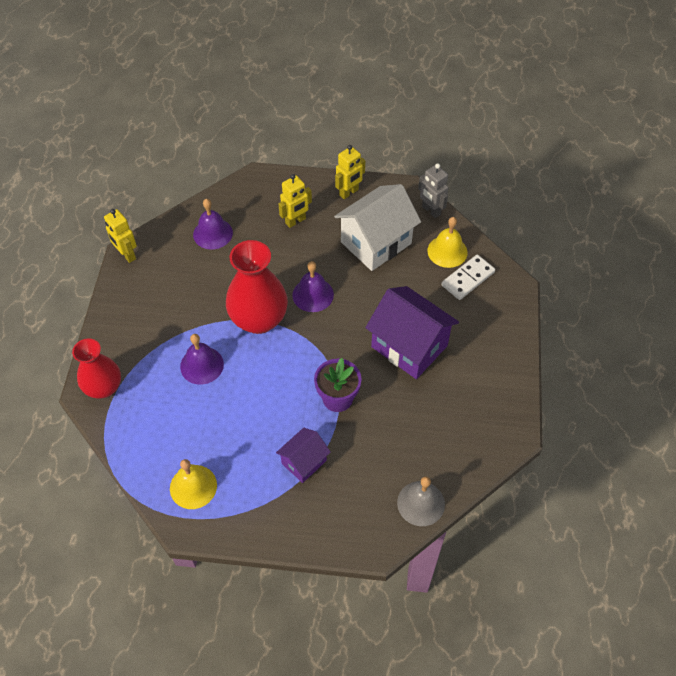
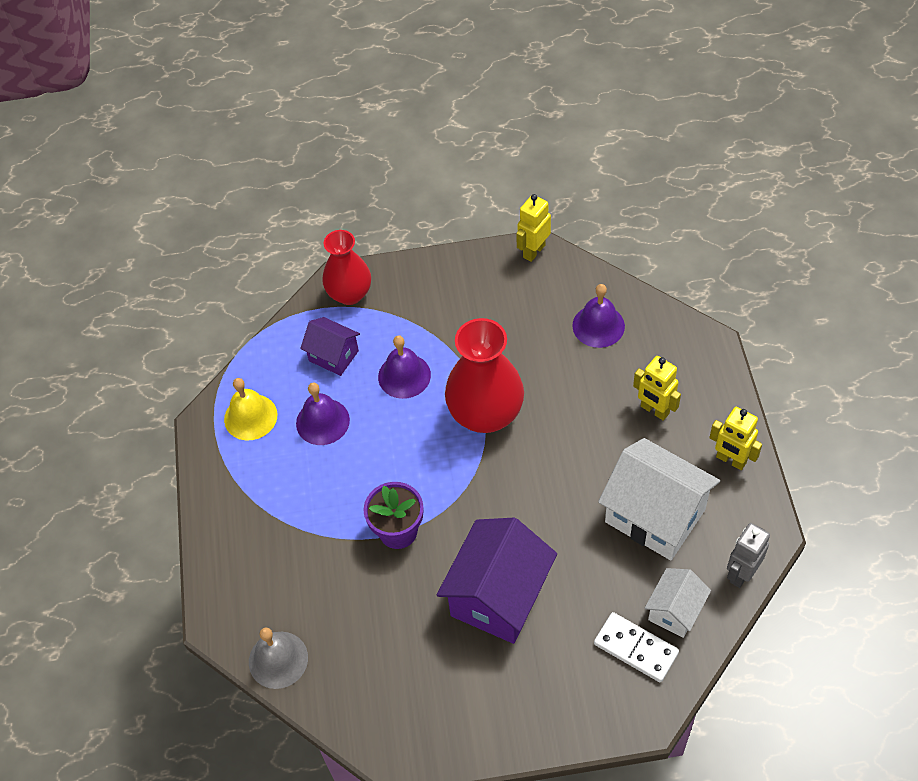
camera: 80 degrees right, 0 degrees up
purple house [276,428,331,483] -> purple house moved to [300,317,360,376]
purple bell [292,261,334,312] -> purple bell moved to [296,383,350,445]
yellow bell [427,217,468,268] -> white house [645,568,711,638]

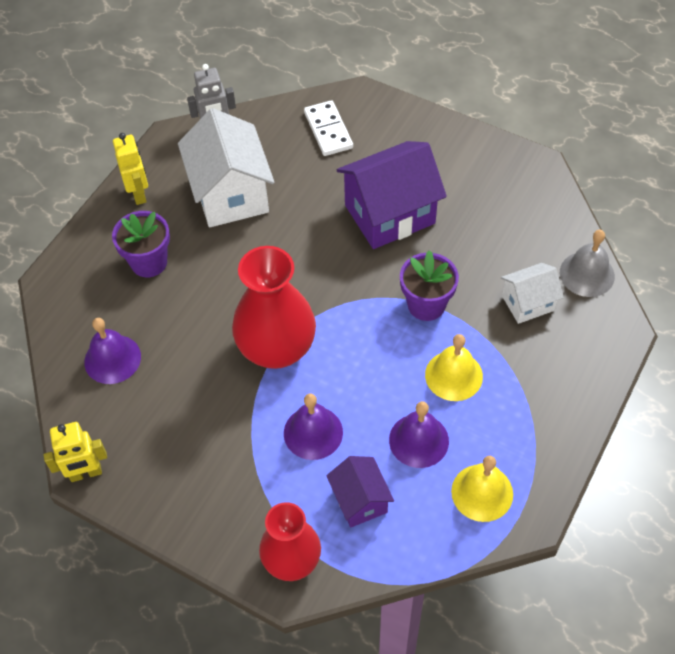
camera: 145 degrees left, 0 degrees up
yellow robot [633,356,681,421] -> purple flower pot [112,211,170,278]
white house [645,568,711,638] -> white house moved to [501,263,564,324]
none -> yellow bell [425,334,483,401]

